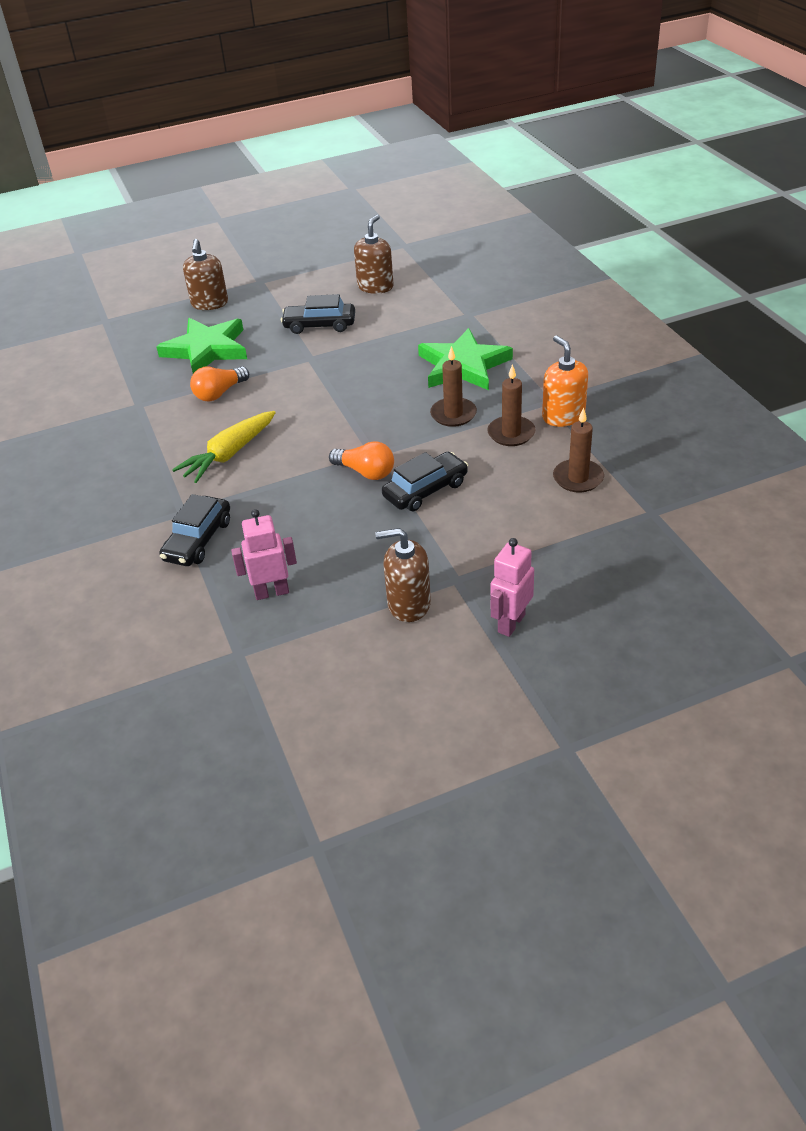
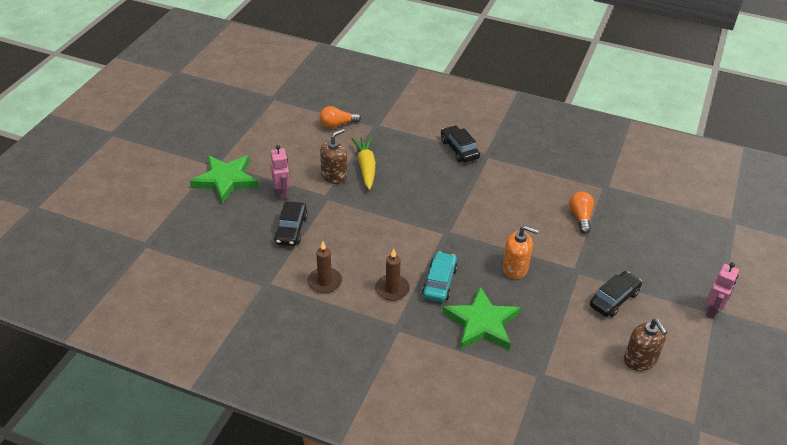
camera: 130 degrees right, 0 degrees up
green star [156,318,247,373] -> green star moved to [190,155,259,204]
yellow carrot [172,411,276,483] -> yellow carrot moved to [351,137,376,190]
brown soap dispenser [183,239,228,310] -> none
pink robot [231,509,297,600] -> pink robot moved to [706,262,739,319]
orange light bulb [329,441,394,480] -> orange light bulb moved to [320,106,361,128]
black car [382,452,468,511] -> black car moved to [274,201,308,246]
brown candle [430,346,477,427] -> turquoise car [422,252,458,302]
orange soap dispenser [542,336,588,427] -> orange soap dispenser moved to [502,225,539,279]

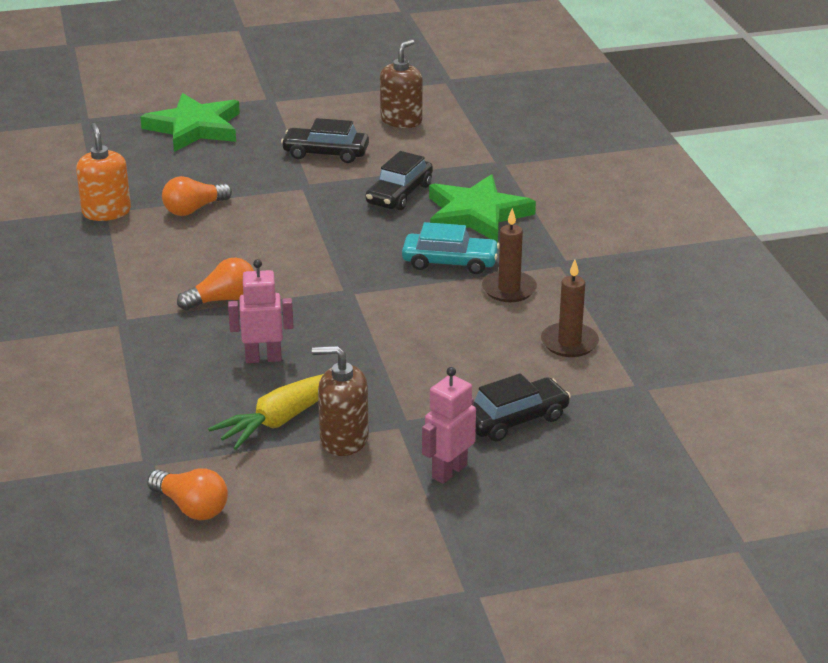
camera: 125 degrees left, 10 degrees down
green star [190,155,259,204] -> green star moved to [140,93,240,152]
turquoise car [422,252,458,302] -> turquoise car turned 150 degrees counterclockwise [402,222,500,274]
black car [441,125,480,163] -> black car moved to [366,151,433,210]
orange soap dispenser [502,225,539,279] -> orange soap dispenser moved to [76,123,131,221]
pink robot [706,262,739,319] -> pink robot moved to [228,259,294,363]
none -> orange light bulb [177,258,254,310]

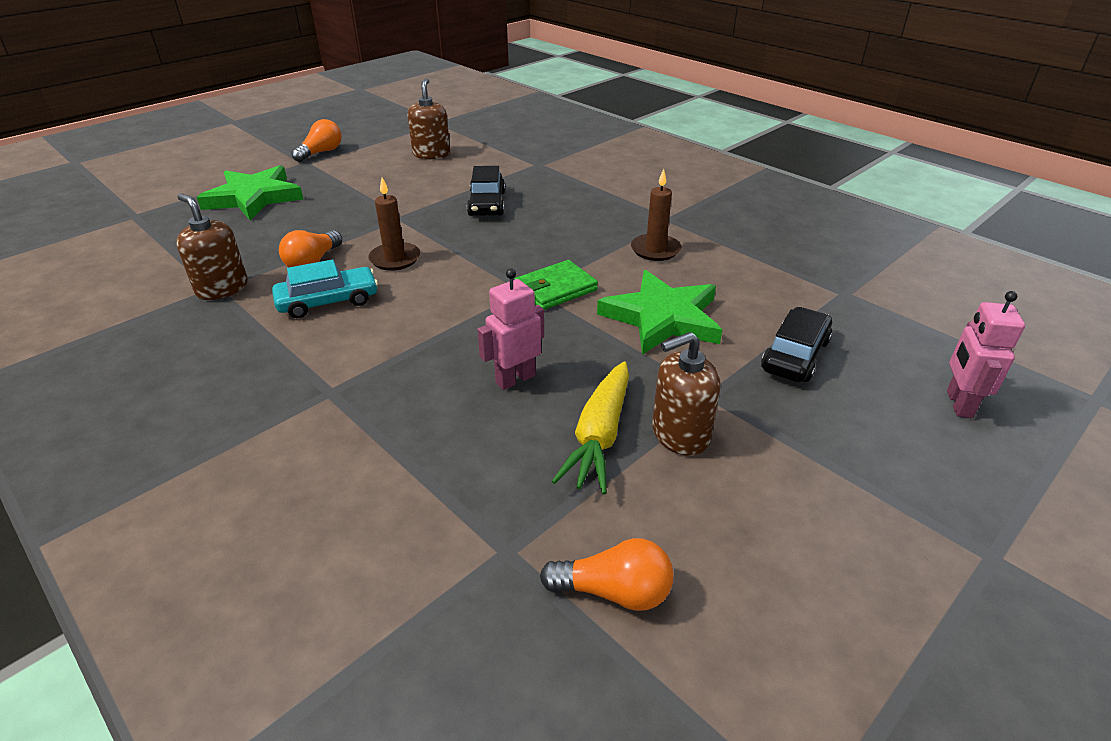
camera: 30 degrees left, 5 degrees up
orange soap dispenser [76,123,131,221] -> brown soap dispenser [176,193,248,300]
orange light bulb [177,258,254,310] -> orange light bulb moved to [291,119,342,162]
black car [281,118,369,163] -> none
turquoise car [402,222,500,274] -> turquoise car moved to [272,259,378,318]
pink robot [422,367,476,484] -> pink robot moved to [947,291,1025,418]
green star [429,174,536,243] -> green star moved to [597,270,722,355]
brown candle [541,260,599,357] -> brown candle moved to [368,178,420,271]
none -> green wallet [514,260,598,310]

